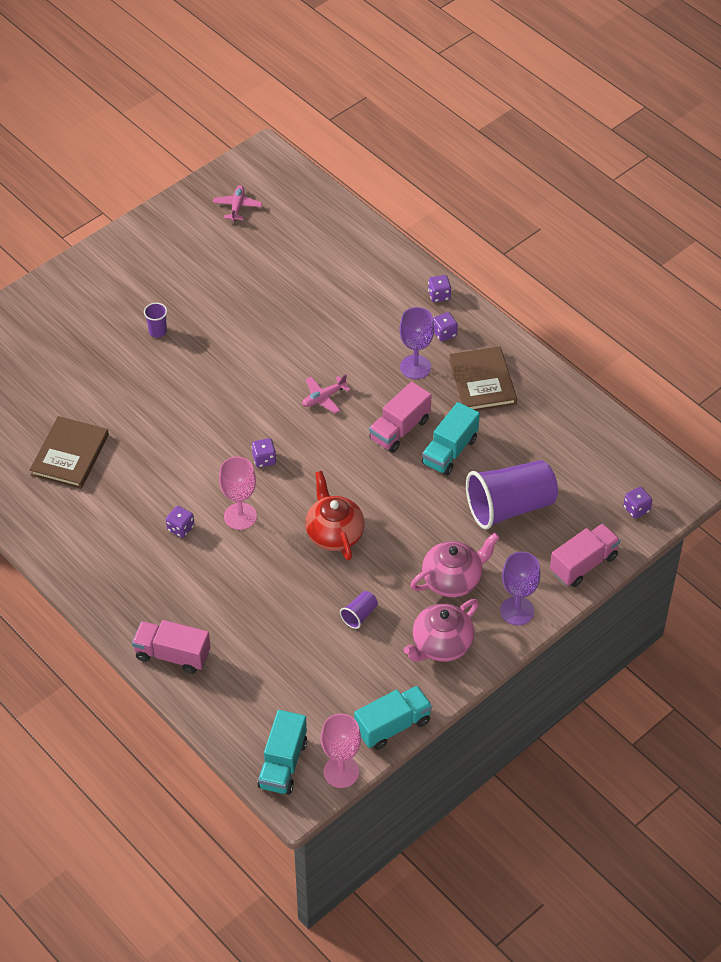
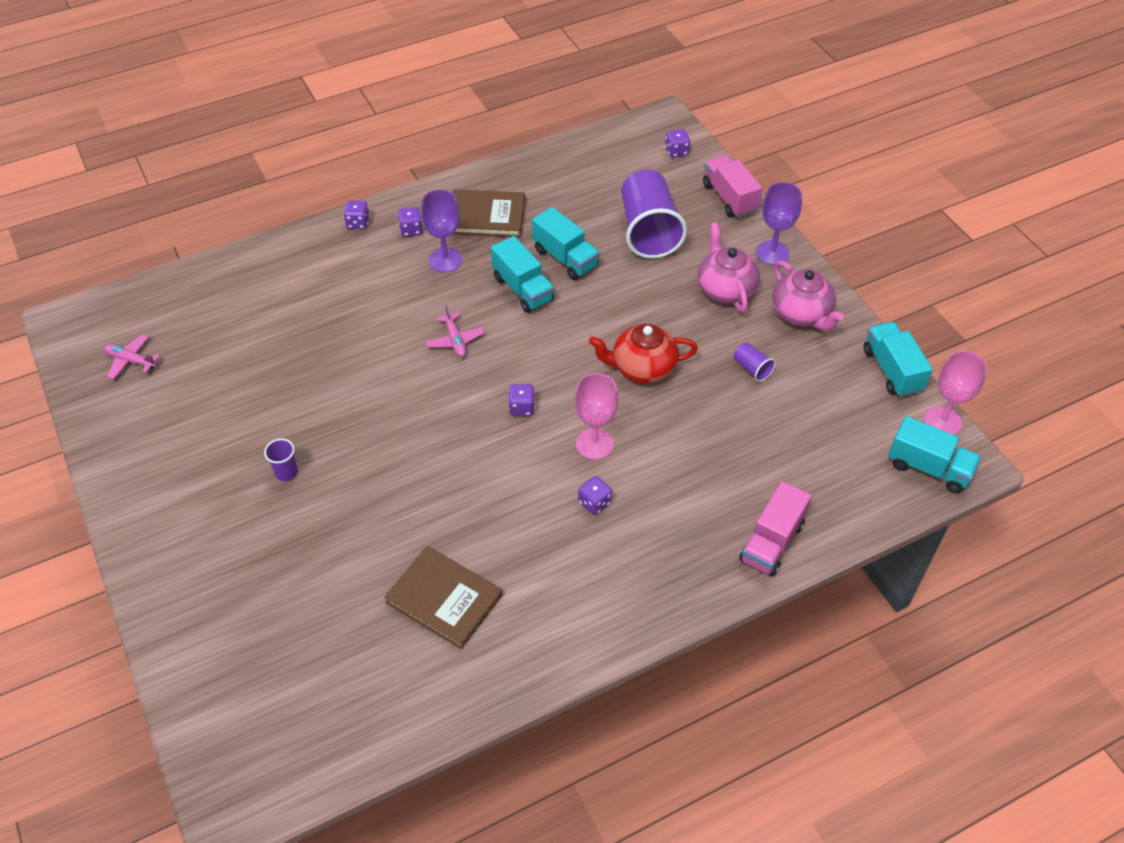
camera: 75 degrees left, 0 degrees up
pink truck [369,382,431,453] -> turquoise truck [491,236,554,313]

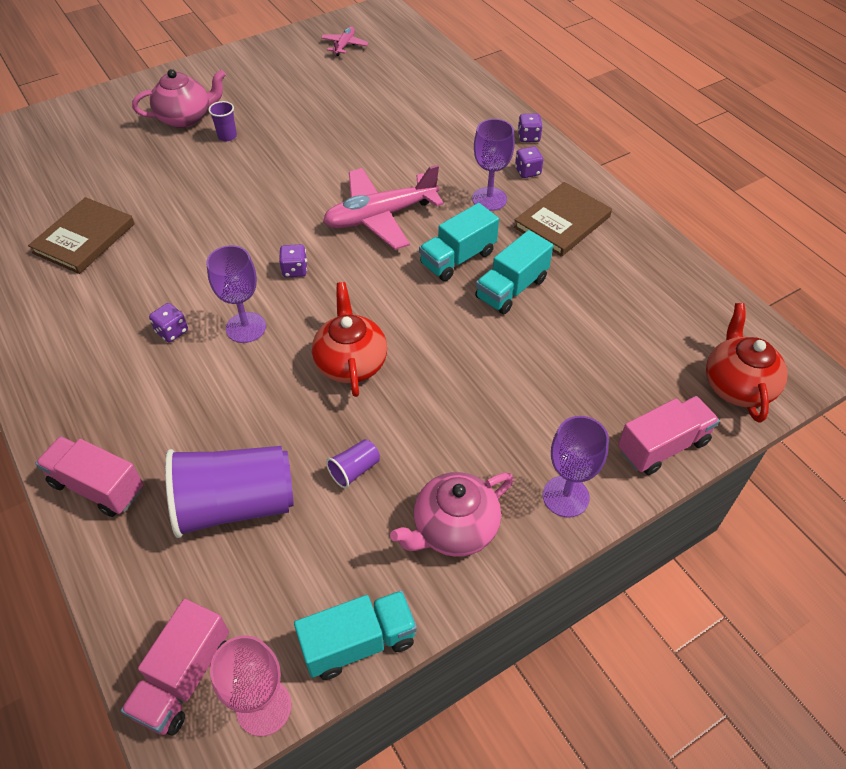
camera: 85 degrees right, 0 degrees up
pink plane [425,305,485,357] -> pink plane [323,165,444,250], size x2.06
brown book [453,189,525,237] -> brown book turned 45 degrees clockwise [514,182,612,257]
pink goblet [574,373,618,460] -> purple goblet [206,245,266,343]
purple cup [621,169,687,259] -> purple cup moved to [165,446,294,538]
purple dice [665,129,690,158] -> red teapot [706,303,788,423]
pink teapot [698,222,760,312] -> pink teapot moved to [132,69,226,128]
turquoise truck [888,416,981,493] -> pink truck [121,599,229,735]

